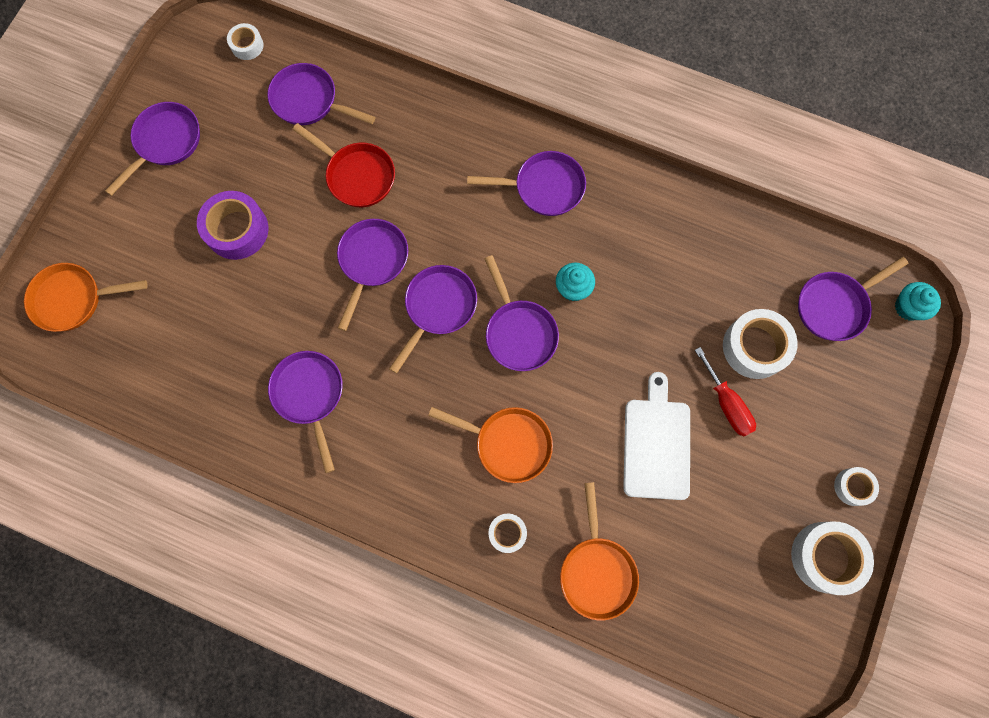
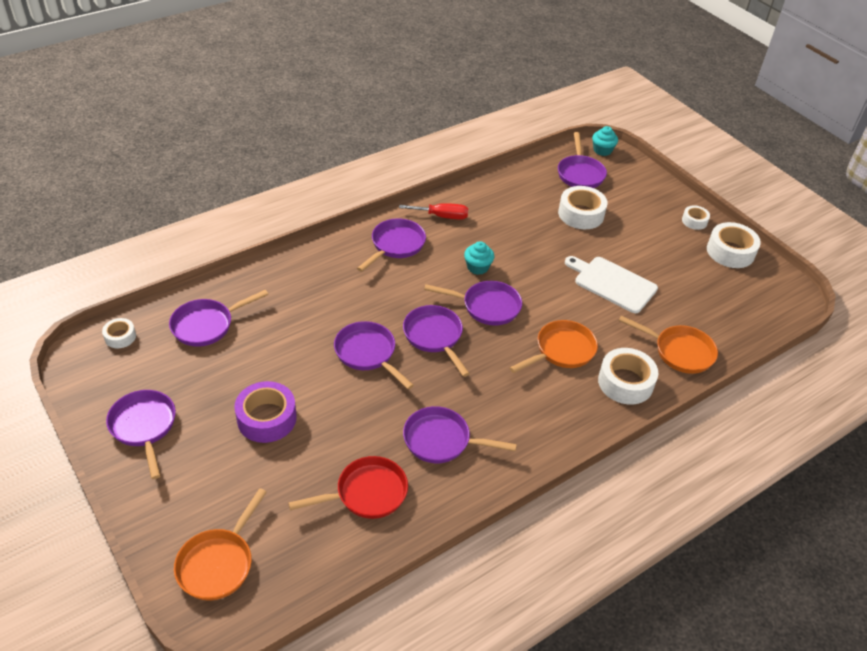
camera: 60 degrees left, 30 degrees down
red pan [292,123,395,207] -> red pan moved to [288,456,408,519]
white tape [488,514,527,553] -> white tape [598,348,658,405], size x1.81
red screwdriver [695,347,756,437] -> red screwdriver moved to [399,203,468,220]

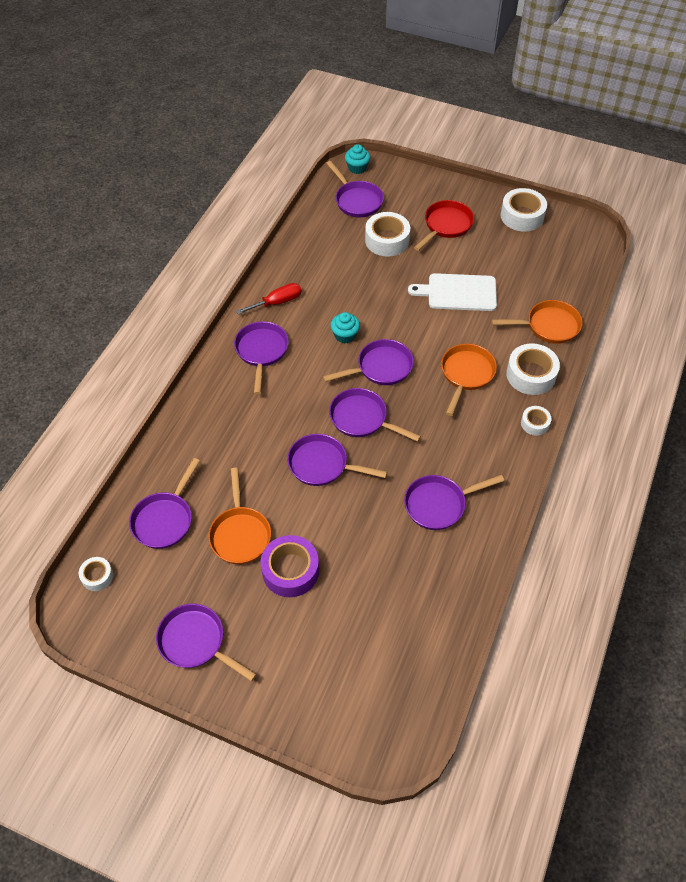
camera: 30 degrees left, 10 degrees up
orange pan [174,488,267,600] -> orange pan moved to [208,468,271,564]
red pan [288,456,408,519] -> red pan moved to [414,200,474,251]
white tape [682,206,710,230] -> white tape moved to [521,406,552,436]

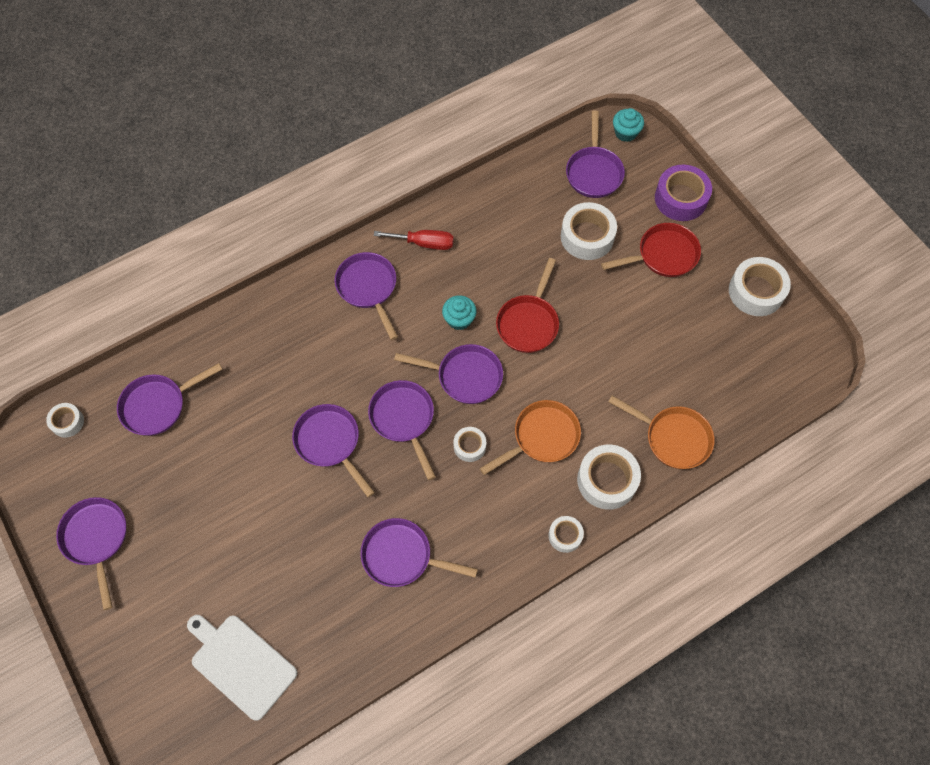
camera: 35 degrees right, 10 degrees up
orange pan [208,468,271,564] -> none
purple pan [234,321,289,394] -> purple pan turned 60 degrees counterclockwise [335,252,398,340]
purple tape [261,535,319,597] -> purple tape moved to [655,165,712,221]
white cutting board [408,273,497,311] -> white cutting board moved to [187,615,297,721]
none -> white tape [453,427,486,462]
none -> red pan [496,258,559,353]

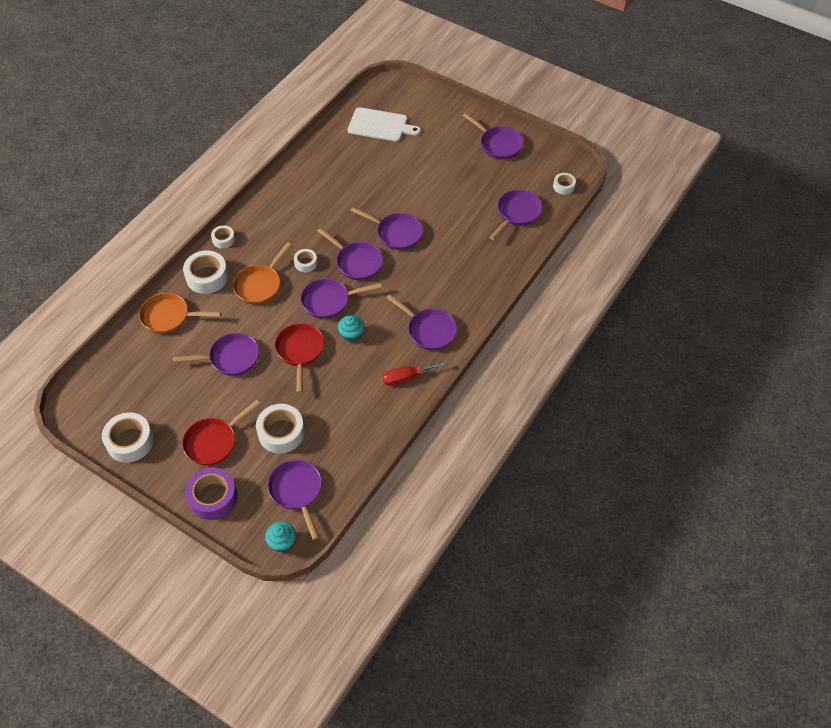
camera: 155 degrees right, 10 degrees down
purple pan [360,518,478,587] -> purple pan moved to [173,333,259,376]

